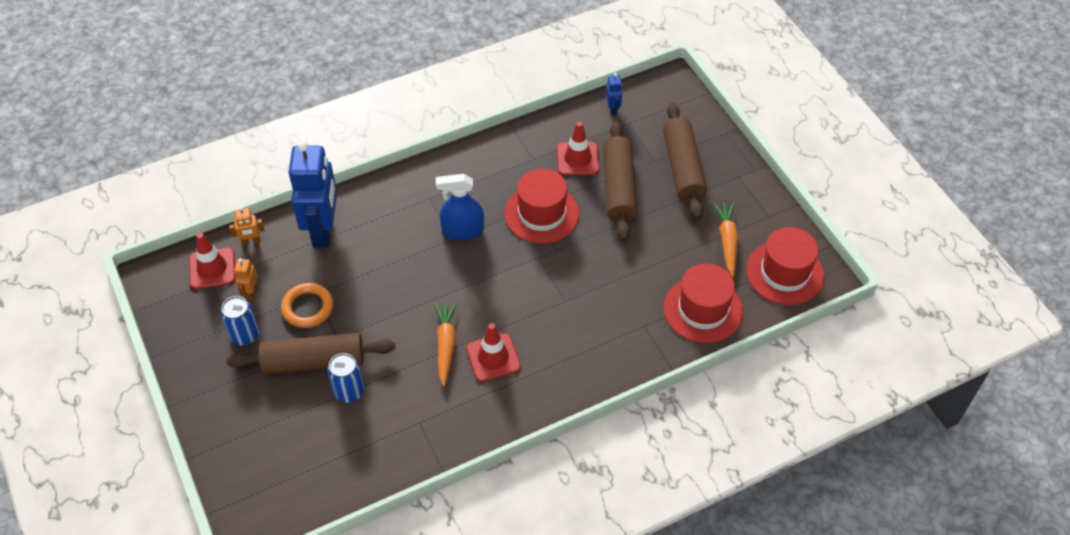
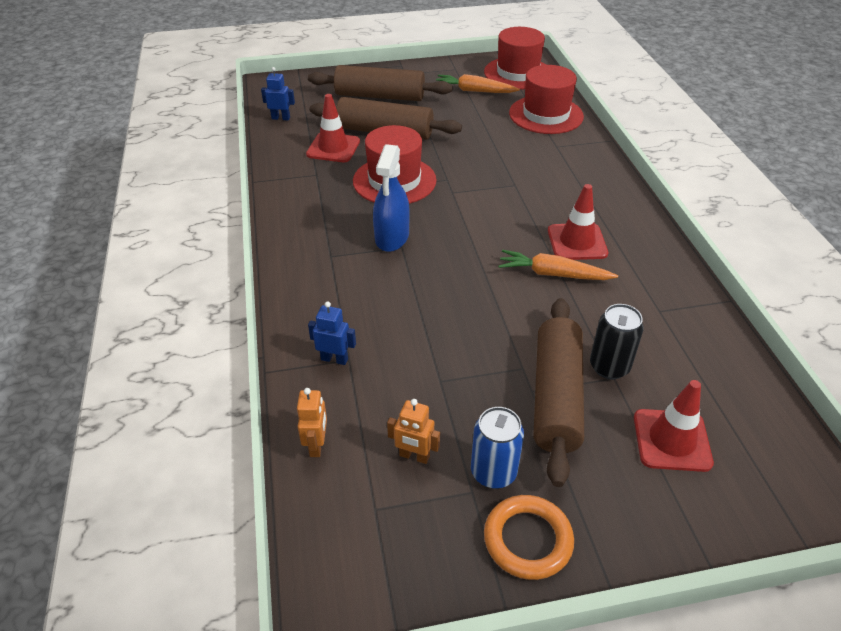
camera: 75 degrees left, 10 degrees down
red traffic cone [189,233,236,289] -> red traffic cone moved to [634,380,714,472]
orange ring [281,283,333,328] -> orange ring moved to [484,495,574,580]
blue robot [288,141,337,248] -> blue robot [308,302,356,365], size x0.41
blue can [328,353,364,403] -> black can [590,304,644,379]

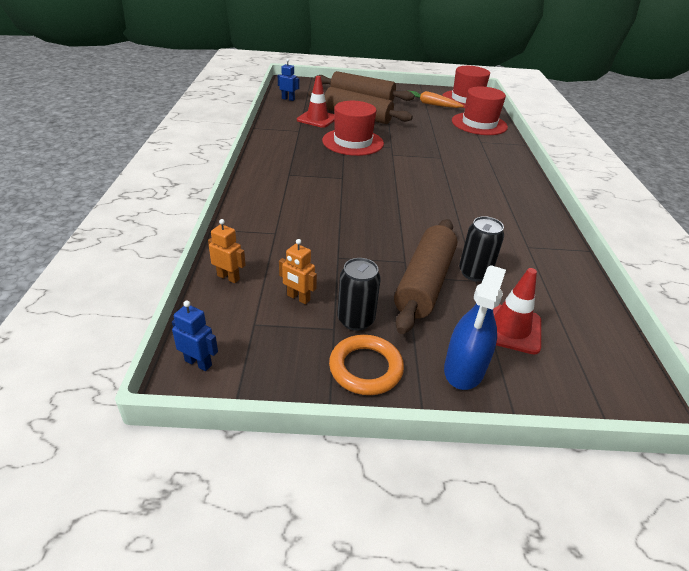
camera: 10 degrees right, 5 degrees down
orange robot [297,388,327,457] -> orange robot turned 75 degrees counterclockwise [208,219,246,283]
blue robot [308,302,356,365] -> blue robot moved to [172,301,218,371]
blue spray bottle [373,144,410,252] -> blue spray bottle moved to [444,265,506,390]
blue can [471,407,524,489] -> black can [337,258,381,331]
orange carrot [498,250,618,280] -> none
red traffic cone [548,184,608,260] -> none

